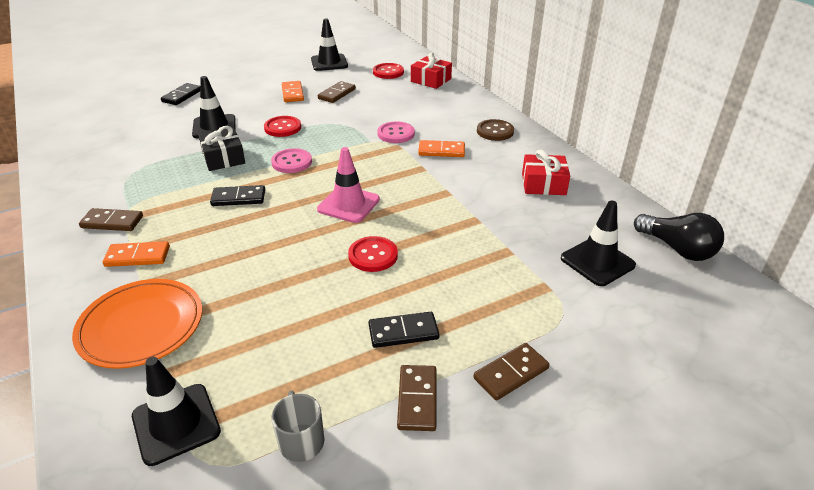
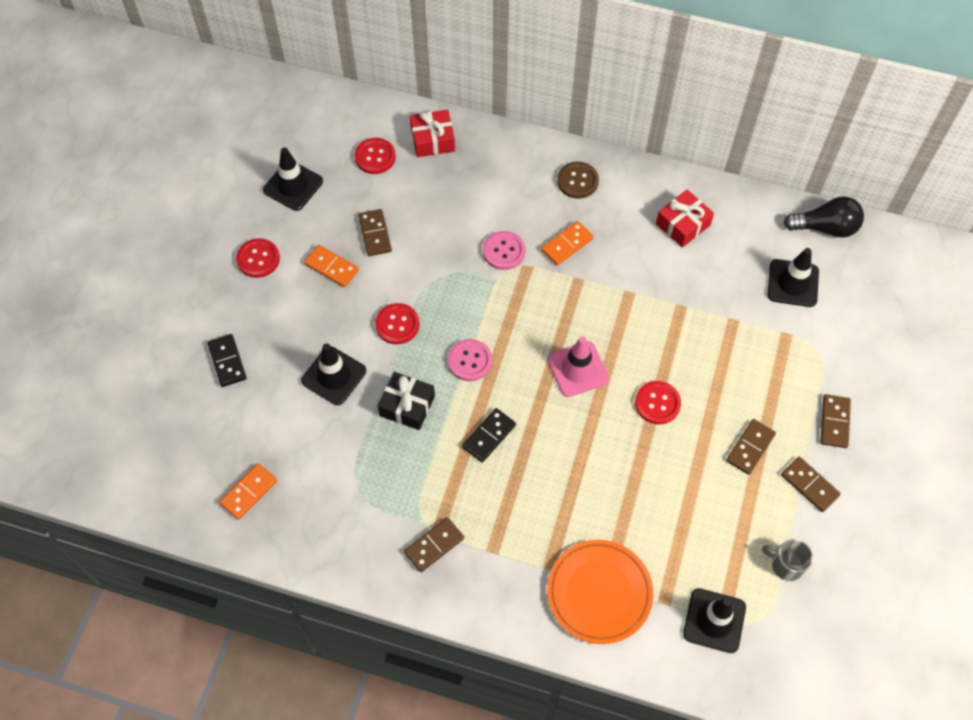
camera: 45 degrees left, 25 degrees up
orange domino [103,241,170,267] -> orange domino moved to [219,463,277,520]
black domino [368,312,440,348] -> brown domino [726,419,776,475]
none -> red button [236,238,280,278]

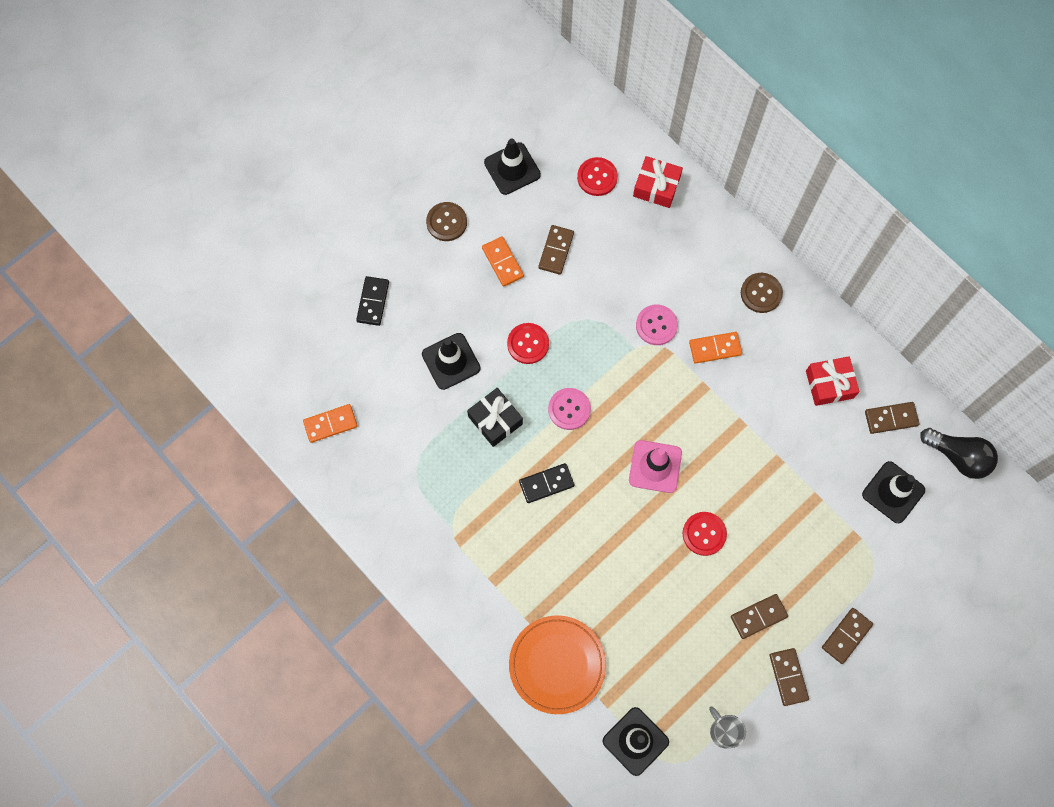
camera: 30 degrees right, 10 degrees up
red button [236,238,280,278] -> brown button [426,202,467,241]
brown domino [404,517,464,572] -> brown domino moved to [865,402,920,434]

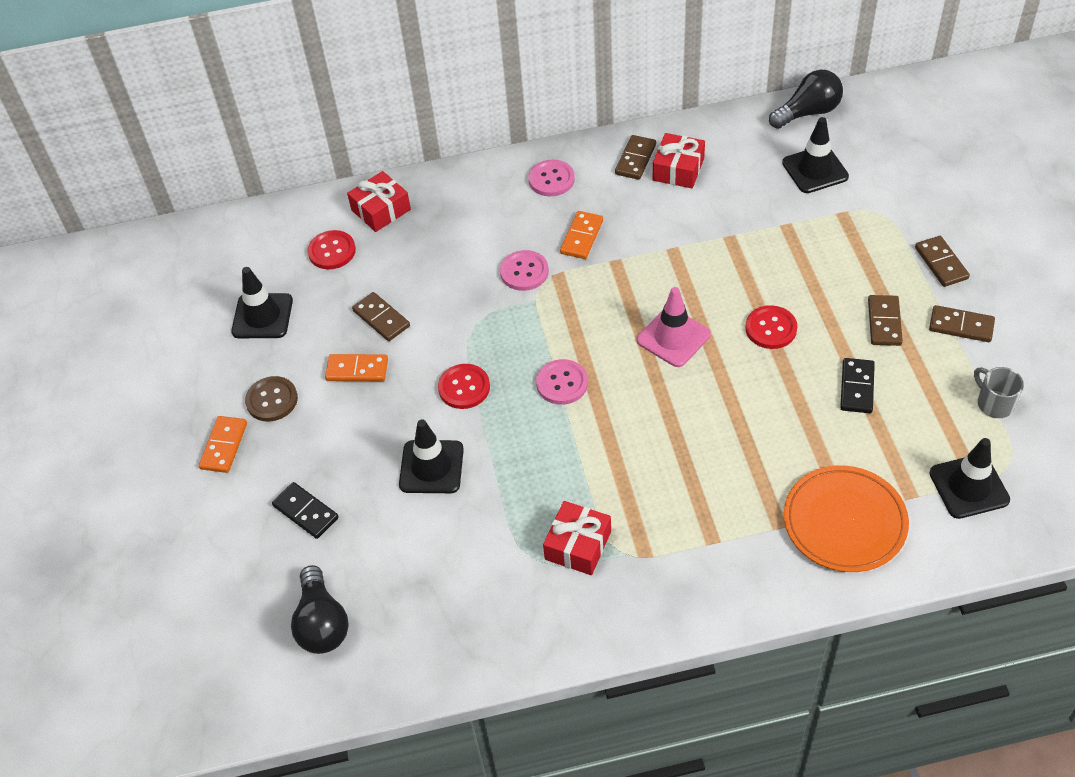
camera: 55 degrees left, 20 degrees down
orange domino [303,404,358,443] -> orange domino moved to [199,416,247,473]
black gift [467,388,523,447] -> none
black domino [519,463,574,503] -> black domino moved to [840,358,875,413]
grey mug [709,707,746,748] -> grey mug turned 60 degrees clockwise [974,367,1024,418]
brown button [741,273,783,313] -> pink button [528,160,575,196]
brown domino [865,402,920,434] -> brown domino moved to [615,135,656,180]
none -> black light bulb [291,565,349,654]
none -> red gift [543,501,611,575]

